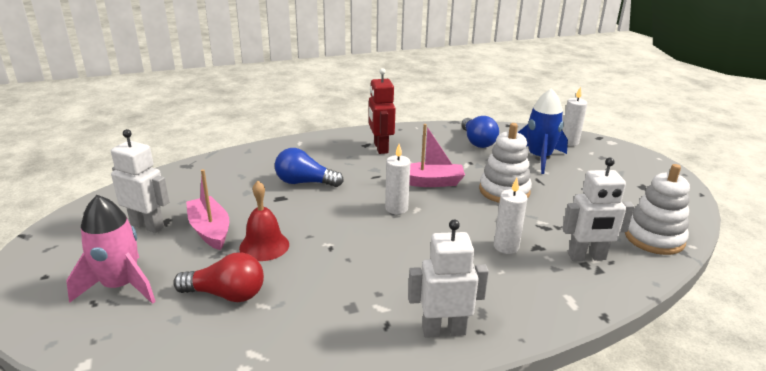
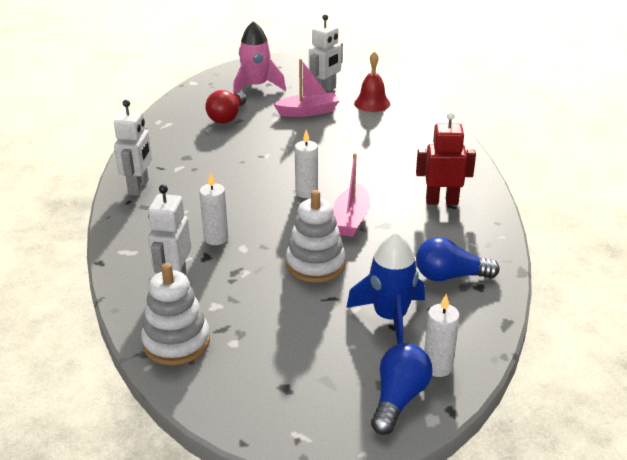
camera: 105 degrees right, 5 degrees up
red bell [239,181,289,261] -> red bell moved to [354,51,390,112]
blue light bulb [275,148,344,187] -> blue light bulb moved to [371,343,432,435]

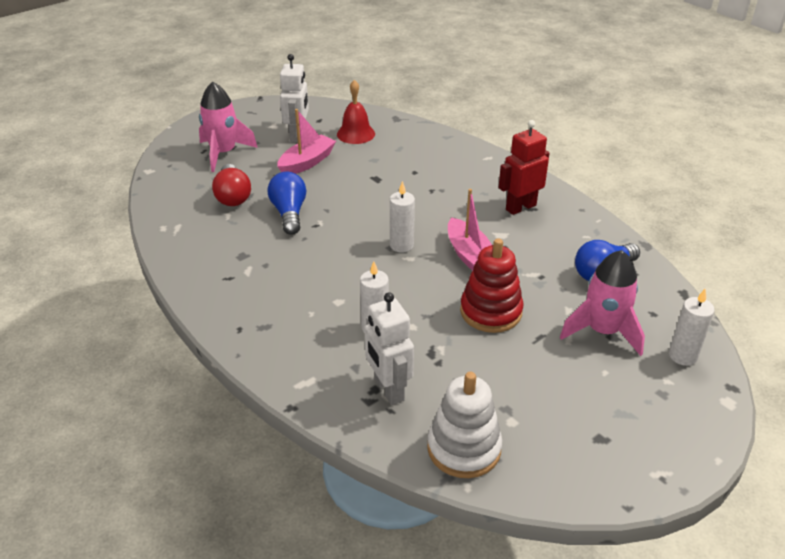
camera: 35 degrees left, 5 degrees up
white robot [114,100,152,196] -> none
white stacking toy [286,190,346,282] -> red stacking toy [460,238,523,333]
blue rocket [346,232,425,344] -> pink rocket [560,250,645,356]
blue light bulb [371,343,432,435] -> blue light bulb moved to [268,172,306,235]

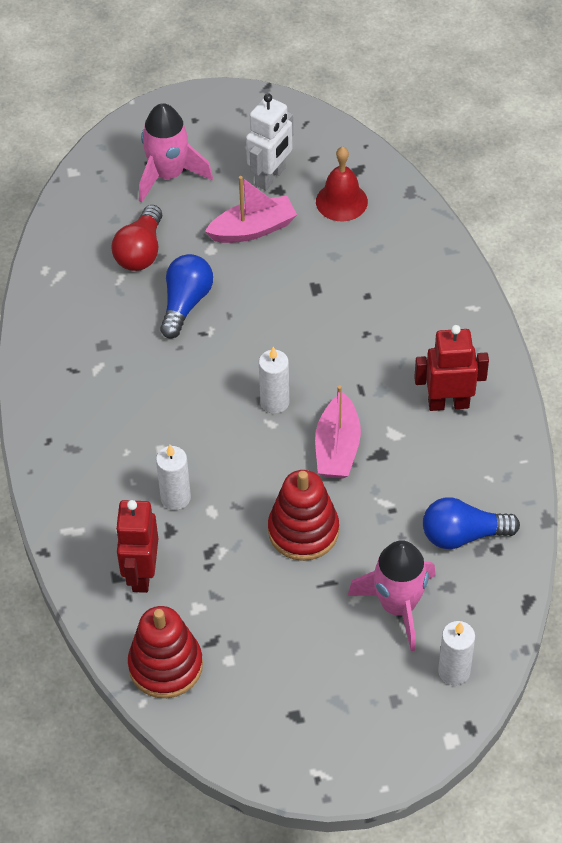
camera: 30 degrees right, 15 degrees up
white robot [365,292,414,405] -> red robot [115,500,158,593]
white stacking toy [427,372,502,478] -> red stacking toy [128,606,203,698]

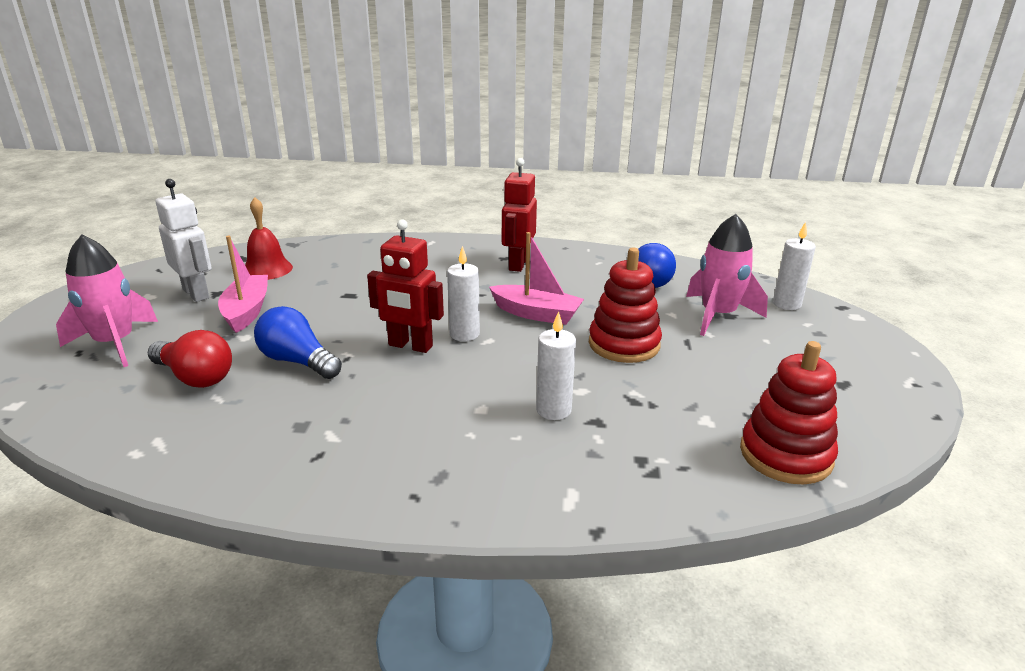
camera: 75 degrees left, 25 degrees down
red robot [115,500,158,593] -> red robot moved to [367,219,444,353]

